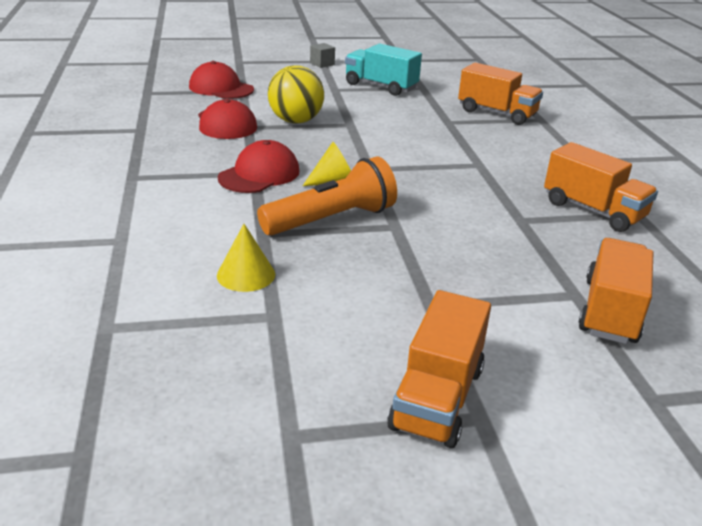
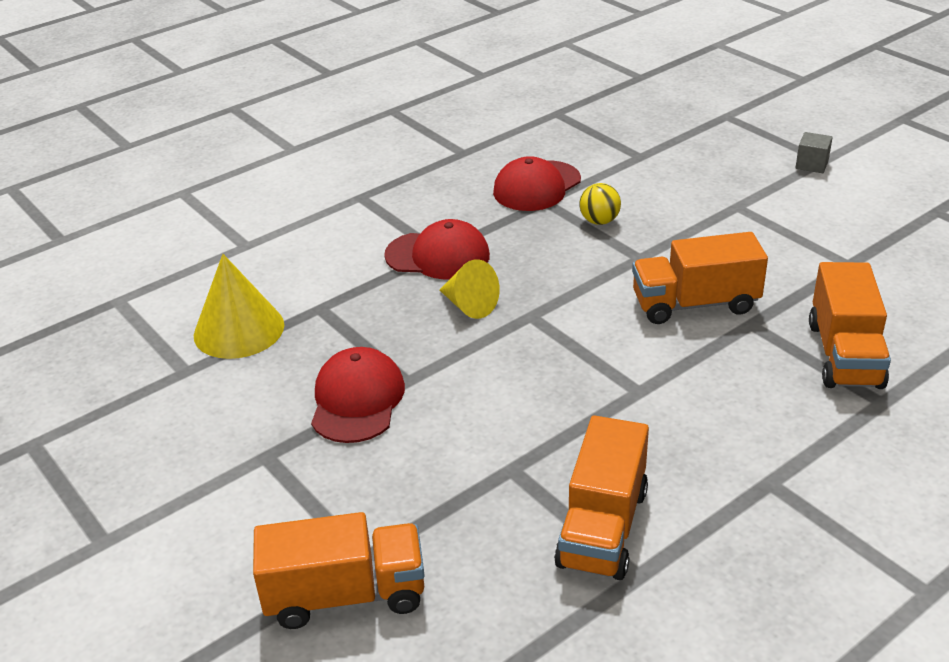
camera: 65 degrees right, 5 degrees up
red cap [189,61,254,99] -> red cap moved to [311,347,405,443]
yellow cone [217,224,275,292] -> yellow cone [194,254,284,359], size x1.53
orange flashlight [257,156,397,236] -> none
yellow ball [268,66,324,124] -> yellow ball [579,183,621,225], size x0.55
turquoise truck [345,44,422,96] -> none
orange truck [387,290,491,448] -> orange truck moved to [632,232,768,324]

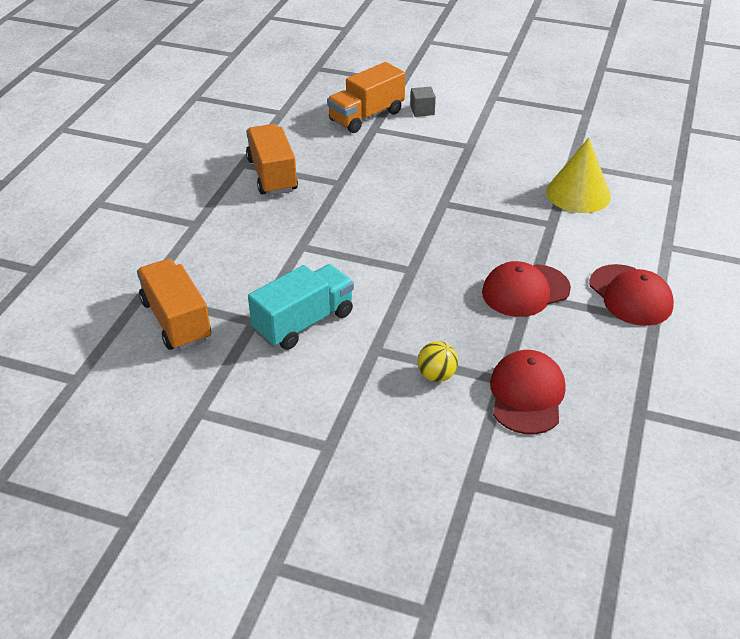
camera: 145 degrees right, 5 degrees up
red cap [311,347,405,443] -> red cap moved to [589,264,674,326]
yellow cone [440,259,500,319] -> none
orange truck [632,232,768,324] -> turquoise truck [248,264,354,350]
grey cube [795,132,833,173] -> grey cube moved to [410,87,436,117]

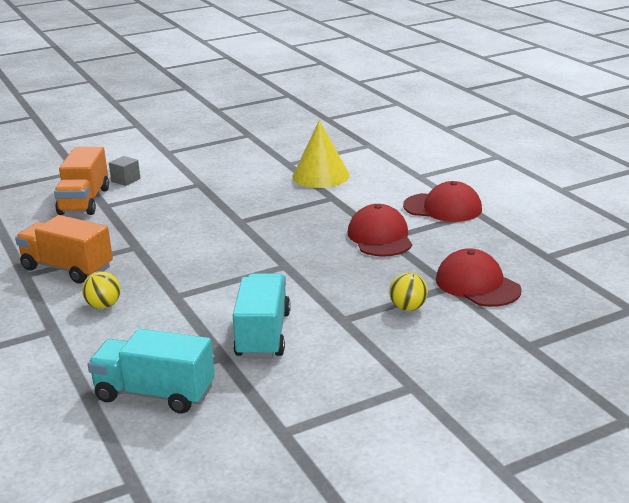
camera: 45 degrees left, 15 degrees down
orange truck [137,259,211,351] -> turquoise truck [87,329,215,414]
red cap [482,261,571,317] -> red cap turned 150 degrees clockwise [347,204,412,256]
none -> yellow ball [82,271,121,309]

